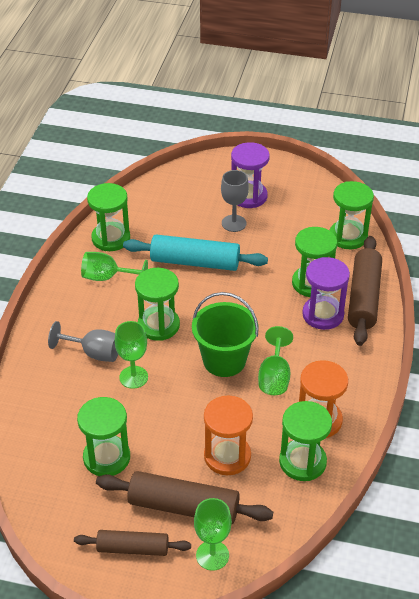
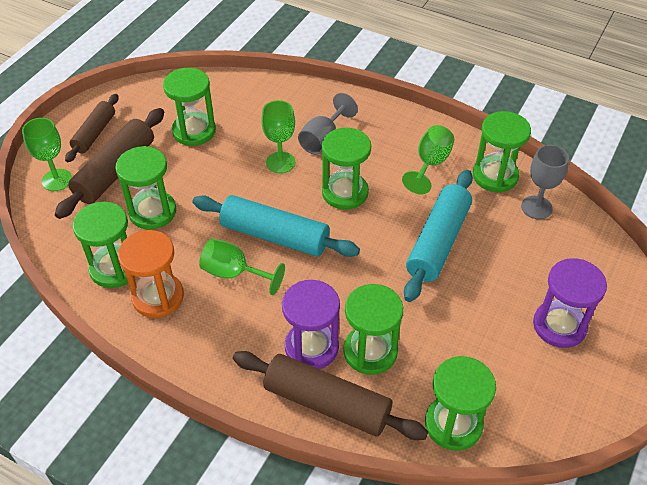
camera: 105 degrees right, 5 degrees up
green bucket [192,292,259,377] -> turquoise rolling pin [192,195,360,257]
orange hourglass [204,395,253,475] -> green hourglass [115,146,176,230]
grey goblet [221,170,249,232] -> grey goblet moved to [521,145,569,219]

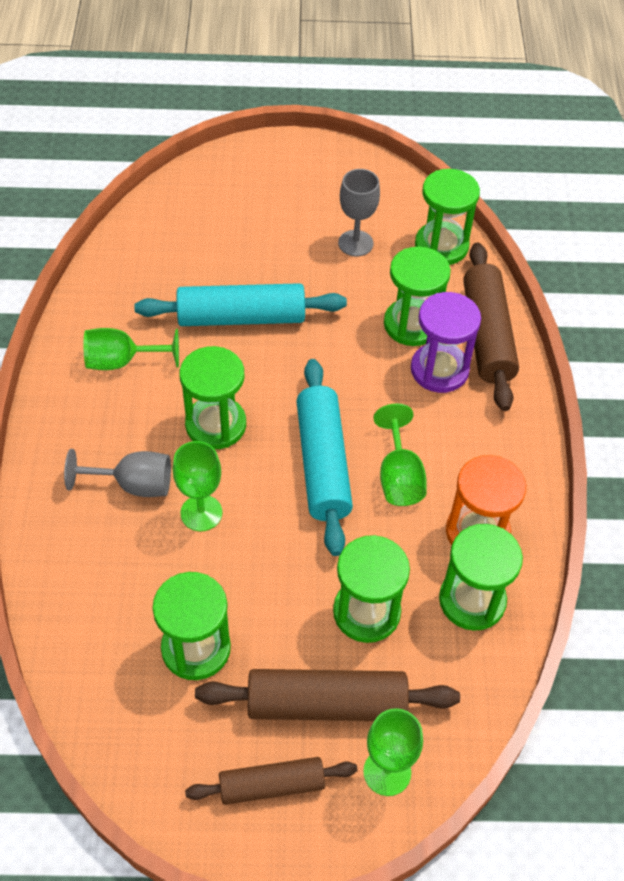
camera: 120 degrees left, 5 degrees up
green hourglass [473,111,531,192] -> none
grey goblet [521,145,569,219] -> grey goblet moved to [338,169,380,257]
purple hourglass [533,258,607,348] -> none

